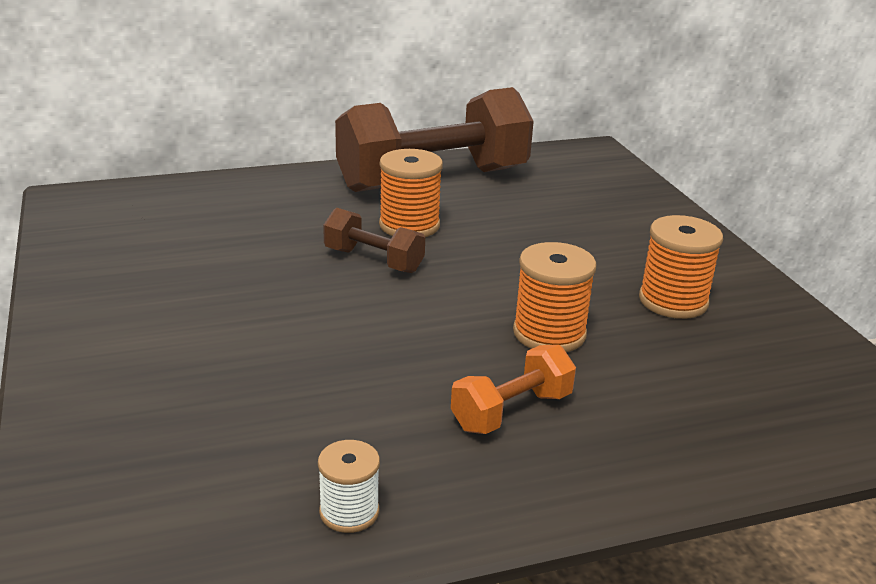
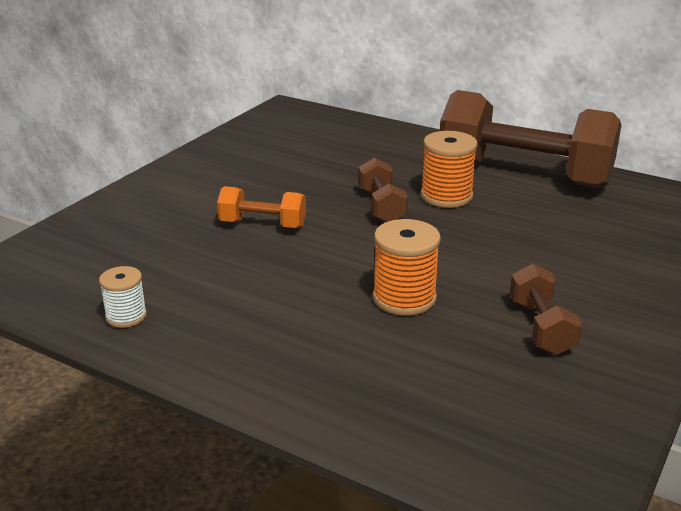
camera: 50 degrees right, 0 degrees up
orange dumbbell [451,345,576,434] -> orange dumbbell moved to [217,186,306,229]
orange spool [639,215,723,319] -> brown dumbbell [510,264,582,355]

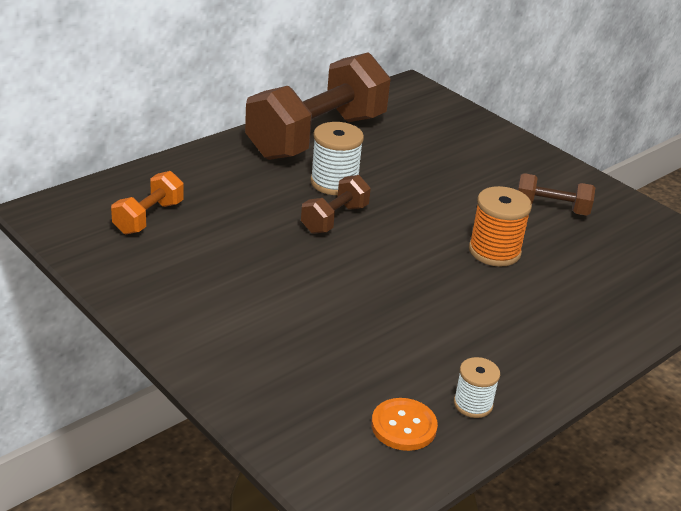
camera: 75 degrees left, 5 degrees up
orange dumbbell [217,186,306,229] -> orange dumbbell moved to [111,171,184,234]
brown dumbbell [358,157,408,222] -> brown dumbbell turned 60 degrees counterclockwise [301,175,371,234]
orange spool [421,131,478,208] -> white spool [310,122,364,195]
none -> orange button [371,398,438,451]

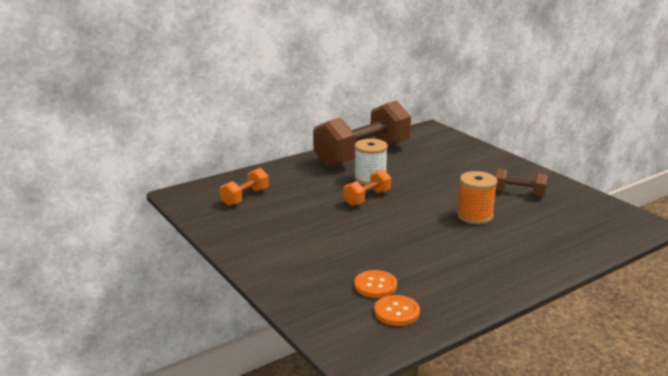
camera: 10 degrees right, 10 degrees down
brown dumbbell [301,175,371,234] -> orange dumbbell [343,169,391,206]
white spool [454,357,500,418] -> none
none -> orange button [354,270,397,298]

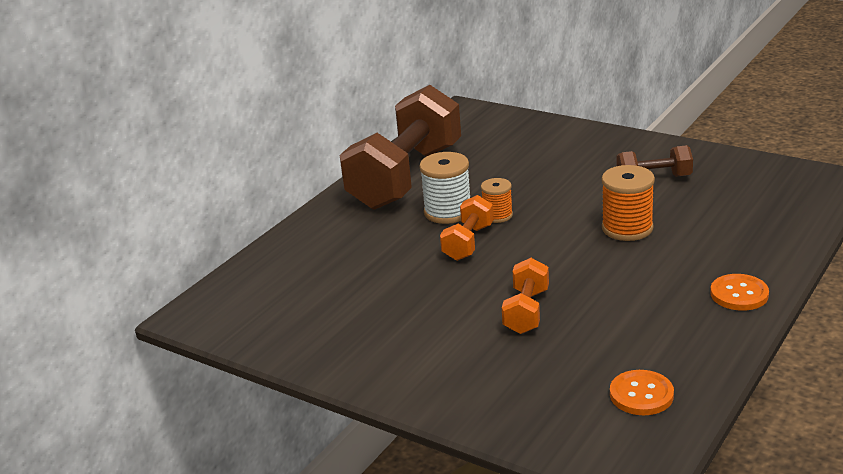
camera: 20 degrees left, 5 degrees up
orange dumbbell [220,168,269,206] -> orange dumbbell moved to [502,258,549,334]
orange button [354,270,397,298] -> orange button moved to [710,274,769,311]
none -> orange spool [481,178,513,223]

